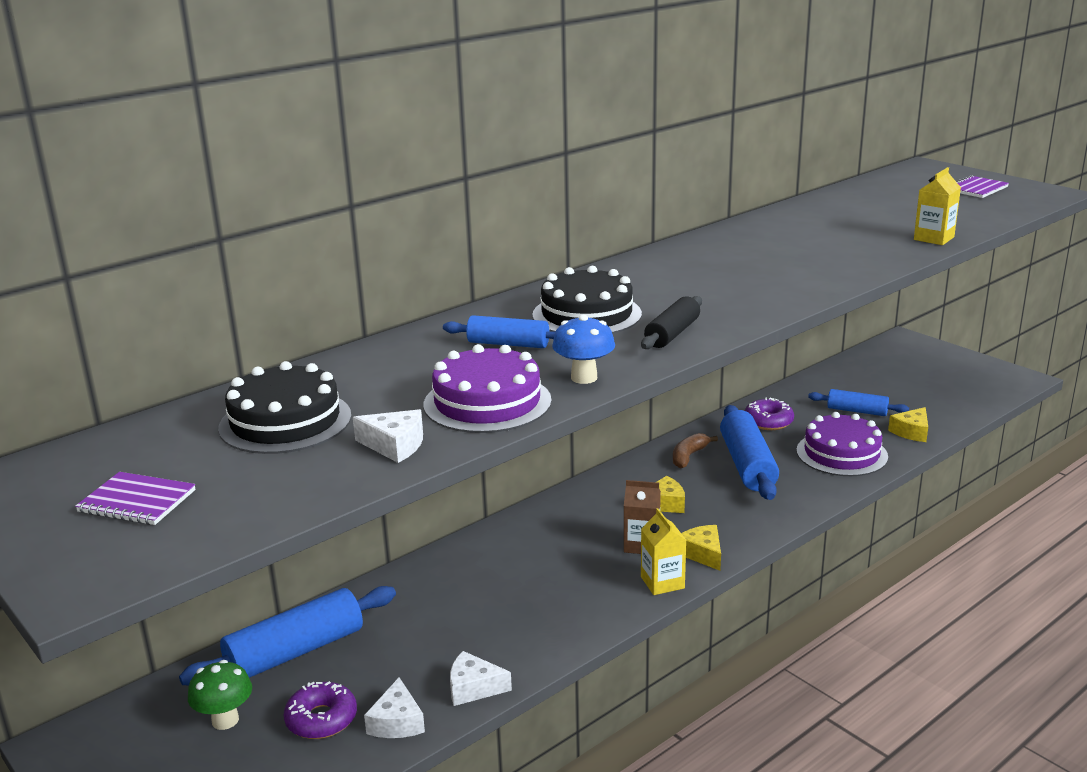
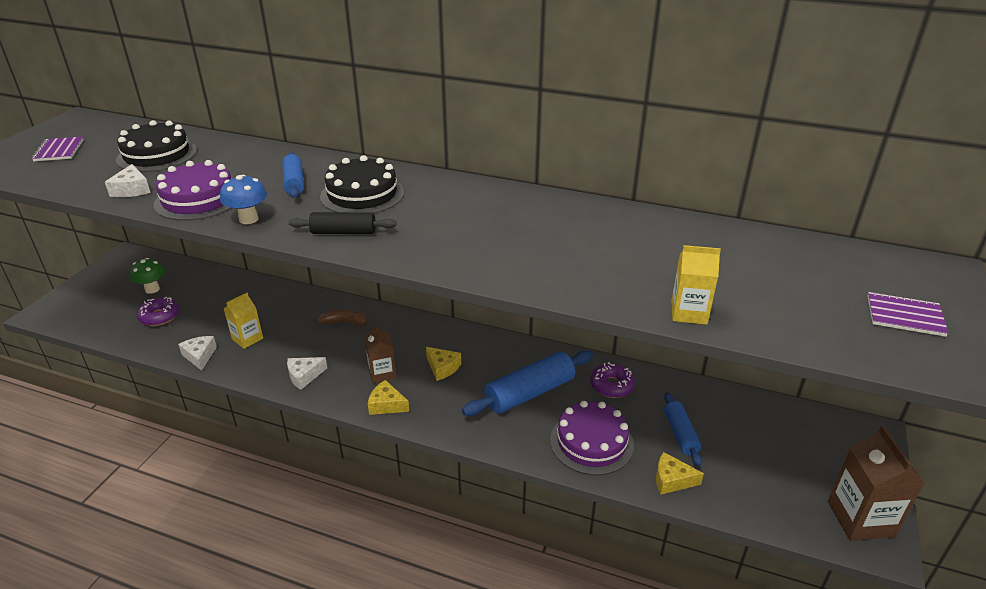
camera: 60 degrees right, 10 degrees up
blue rolling pin [179,586,396,686] -> none
white cheese [364,677,425,738] -> white cheese moved to [287,357,327,390]
yellow carton [641,508,686,595] -> yellow carton moved to [224,293,263,349]
brown banana [673,433,718,469] -> brown banana moved to [318,309,370,327]
yellow cheese [681,525,721,571] -> yellow cheese turned 105 degrees counterclockwise [368,380,409,415]
none -> brown carton [828,425,925,541]

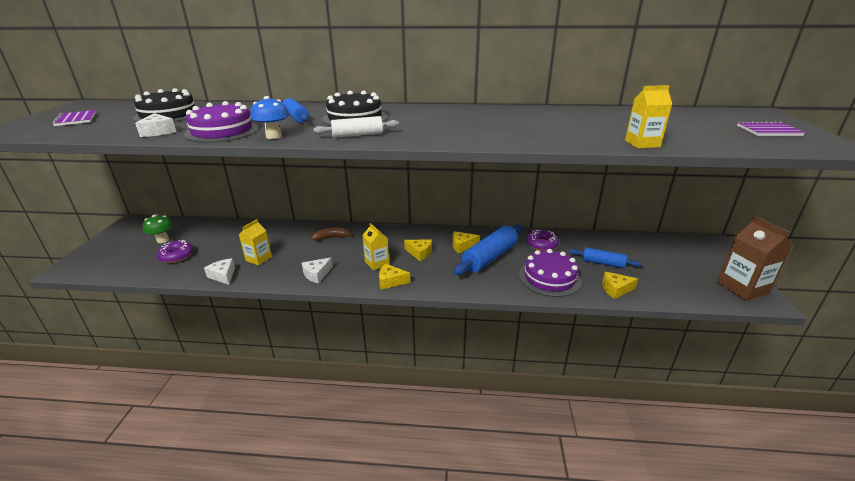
camera: 15 degrees left, 5 degrees down
black rolling pin [289,212,396,234] -> white rolling pin [314,116,399,138]
brown carton [364,324,396,383] -> yellow carton [362,223,389,270]
blue rolling pin [664,393,702,466] -> blue rolling pin turned 45 degrees counterclockwise [569,247,642,268]
none -> yellow cheese [453,231,480,253]

